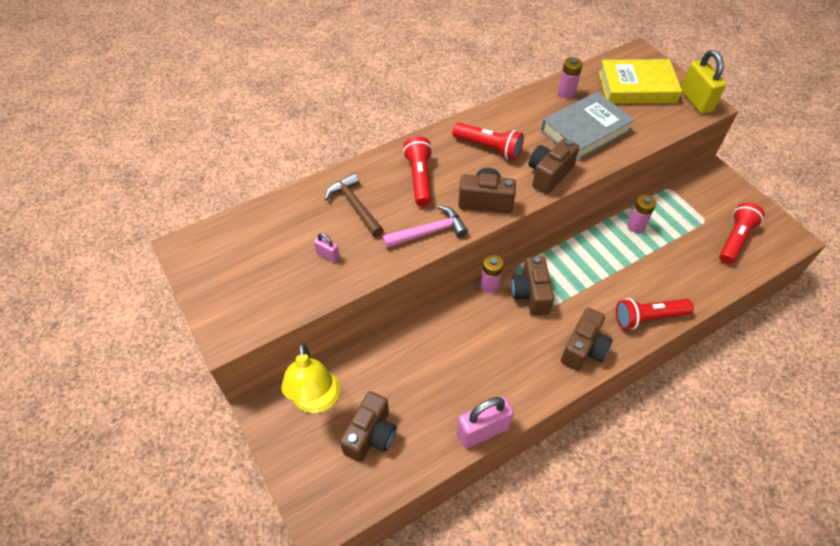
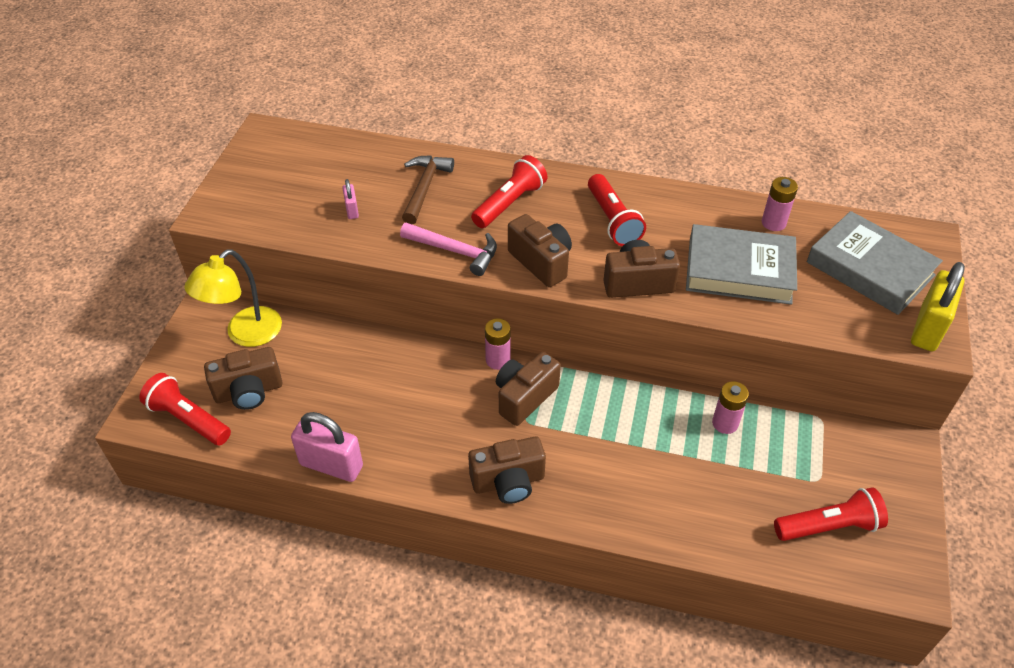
camera: 45 degrees right, 5 degrees down
yellow book [599,59,682,104] -> grey book [807,211,943,315]
red flashlight [616,298,694,329] -> red flashlight moved to [139,373,231,446]

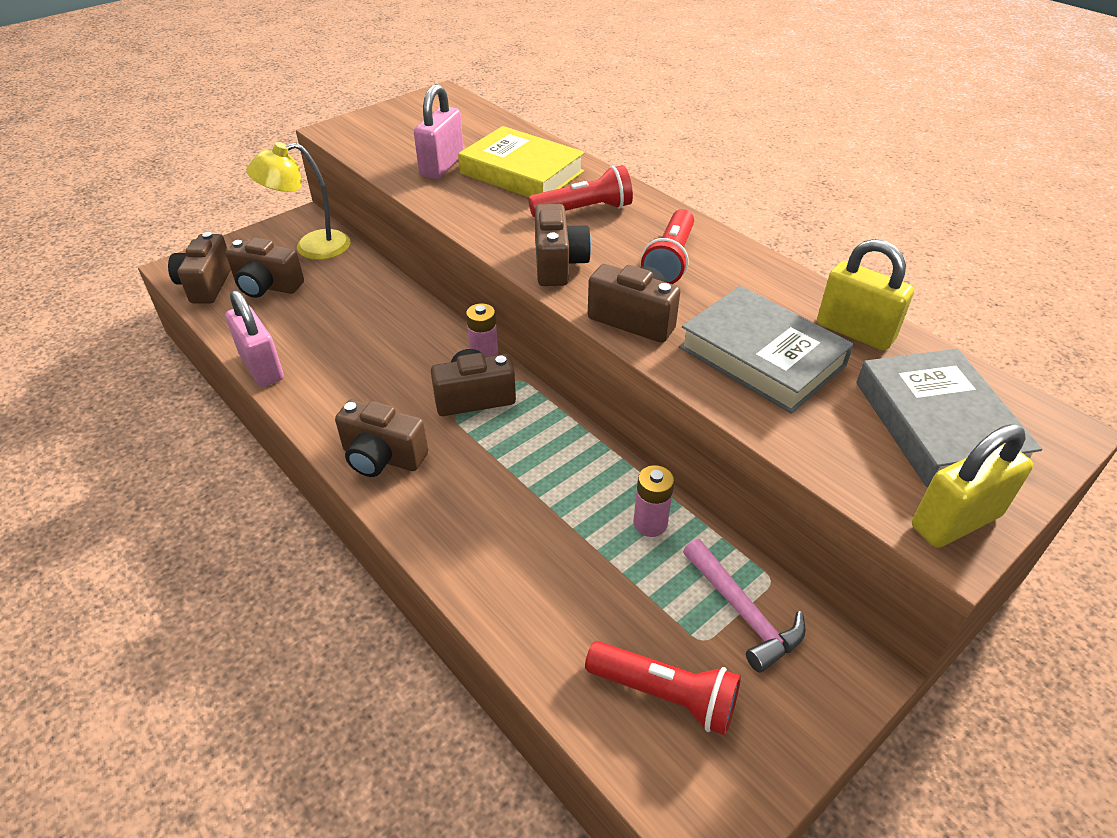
camera: 35 degrees right, 5 degrees down
red flashlight [139,373,231,446] -> brown camera [168,232,231,304]
pink padlock [342,179,359,219] -> pink padlock [414,84,464,179], size x2.05
pink hammer [400,222,497,276] -> pink hammer moved to [683,539,806,673]
brown hammer [402,155,454,224] -> yellow book [458,126,585,197]
pink battery [762,177,798,231] -> yellow padlock [817,239,914,351]

